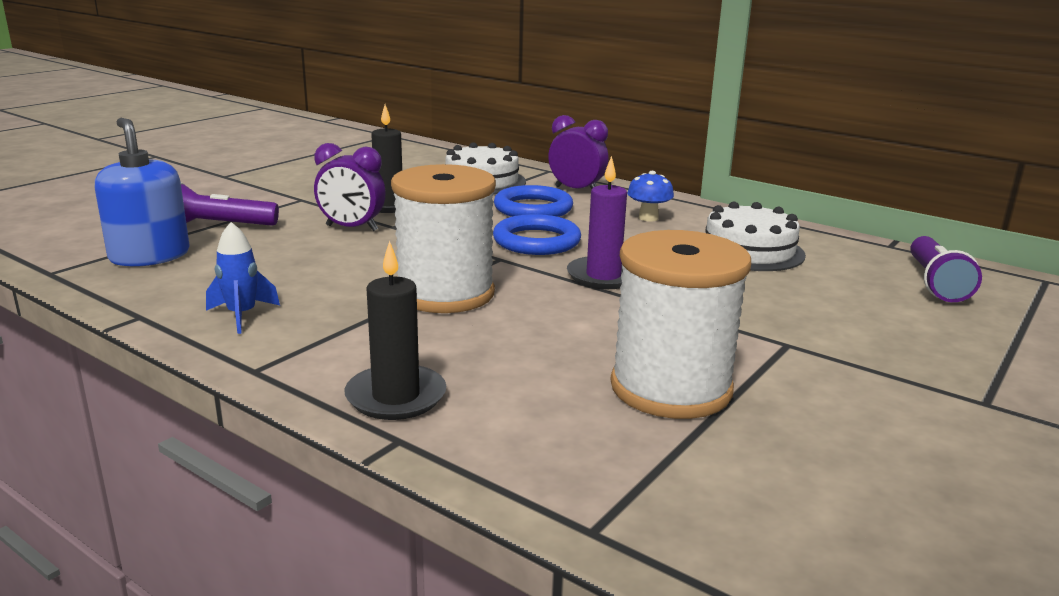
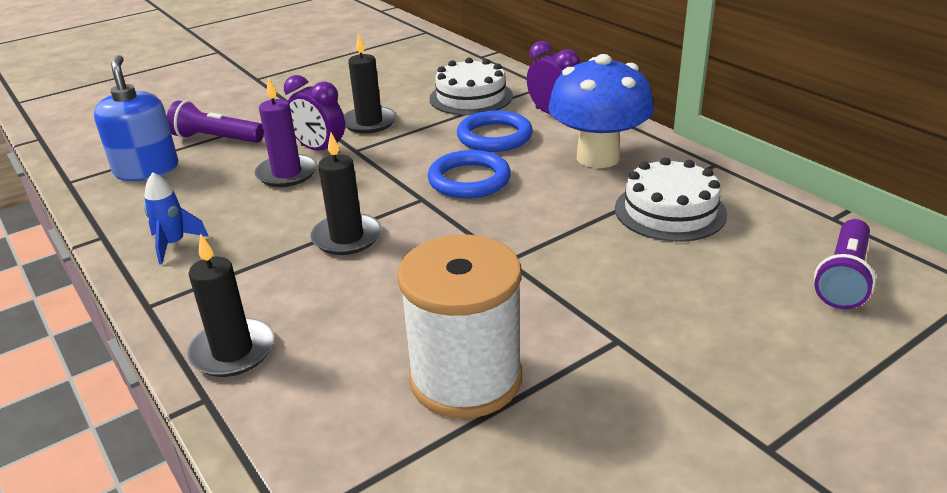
camera: 20 degrees right, 10 degrees up
white spool [391,164,496,313] -> black candle [310,133,382,255]
purple candle [567,156,627,289] -> purple candle moved to [255,77,317,187]
blue mushroom [627,171,674,222] -> blue mushroom [548,54,654,168], size x2.21

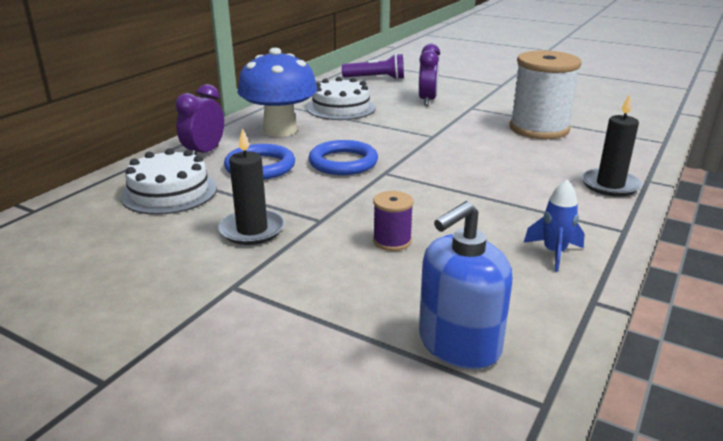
camera: 115 degrees left, 5 degrees down
purple flashlight [167,100,264,143] -> none
purple candle [255,77,317,187] -> purple spool [373,191,414,251]
purple clock [284,75,345,155] -> purple clock moved to [419,44,440,106]
black candle [310,133,382,255] -> none

